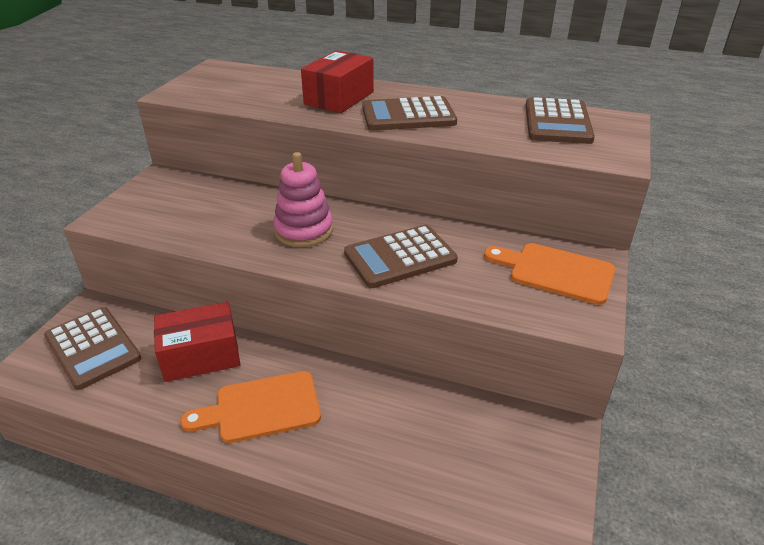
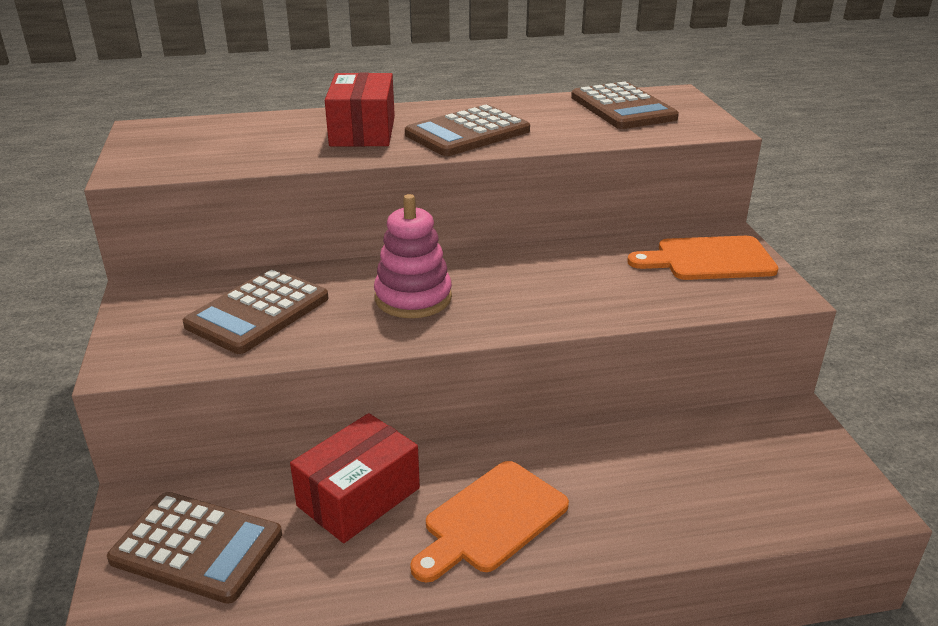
camera: 30 degrees left, 5 degrees down
brown calculator [344,225,458,288] -> brown calculator moved to [183,268,329,354]

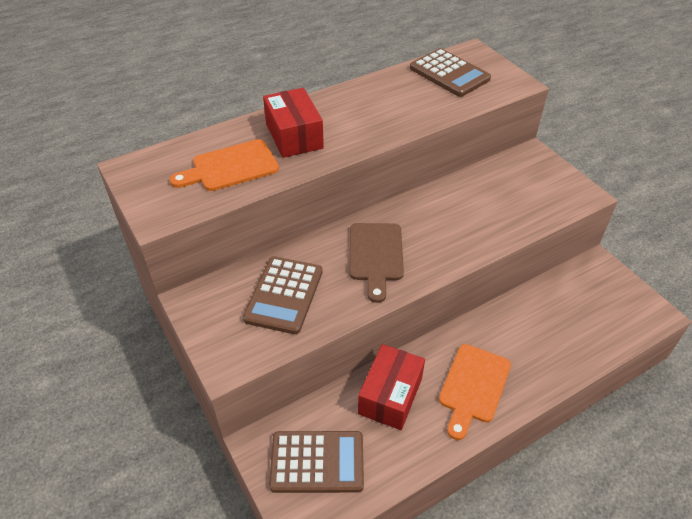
camera: 20 degrees left, 15 degrees up
pink stacking toy [374,194,452,318] -> brown cutting board [349,223,404,303]
brown calculator [405,105,530,156] -> none
orange cutting board [627,236,778,280] -> orange cutting board moved to [170,139,279,191]

